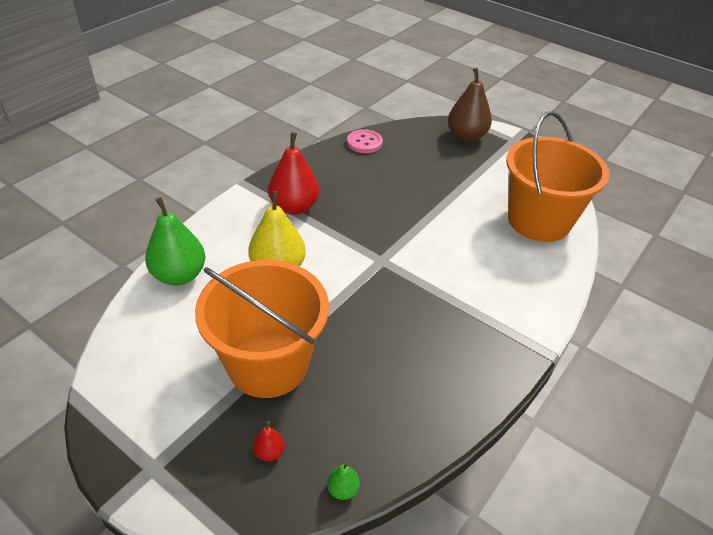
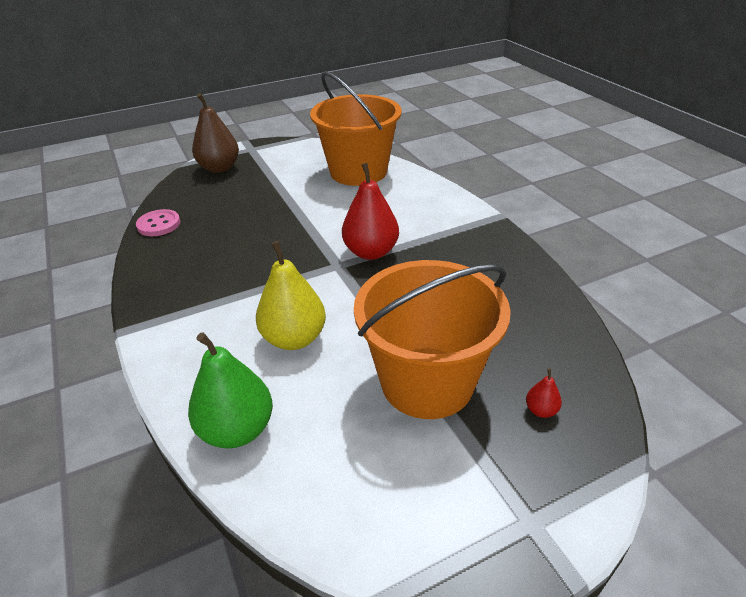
camera: 60 degrees left, 5 degrees down
red pear [268,132,319,215] -> red pear moved to [342,163,399,260]
green pear [327,463,360,500] -> none

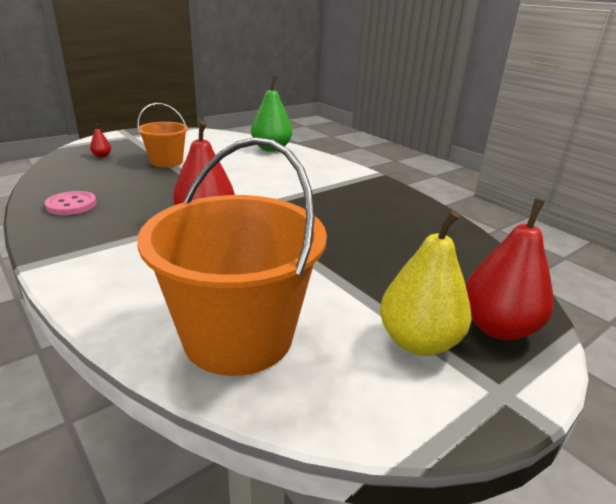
camera: 165 degrees right, 10 degrees down
pink button [136,209,180,236] -> pink button moved to [45,191,97,215]
brown pear [192,93,239,173] -> red pear [465,199,554,340]
yellow pear [256,241,326,350] -> yellow pear moved to [380,210,472,356]
orange bucket [354,260,511,419] -> orange bucket [137,103,188,167], size x0.55

